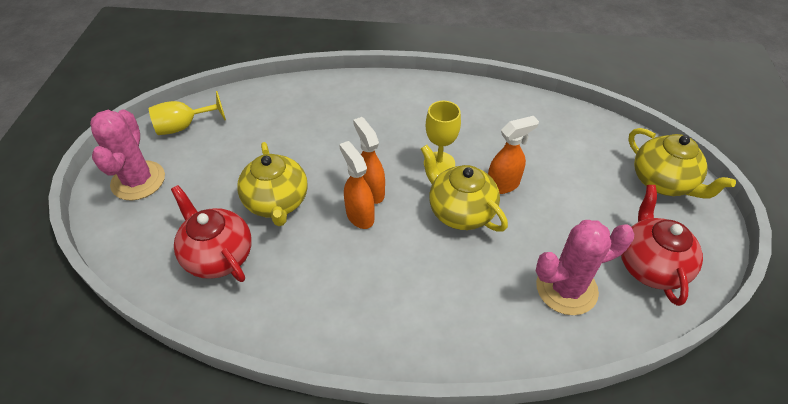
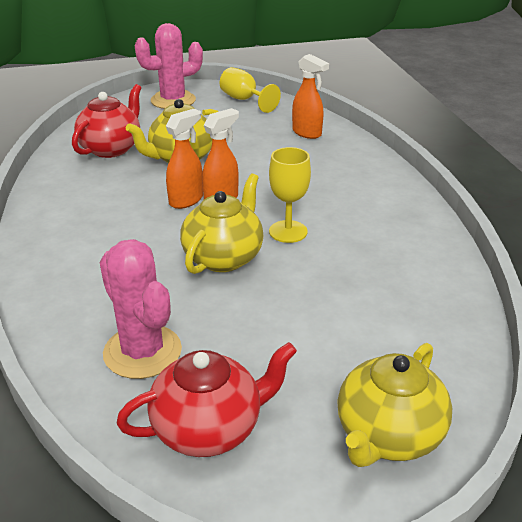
camera: 70 degrees right, 15 degrees down
orange spray bottle [488,116,539,194] -> orange spray bottle moved to [292,54,329,139]

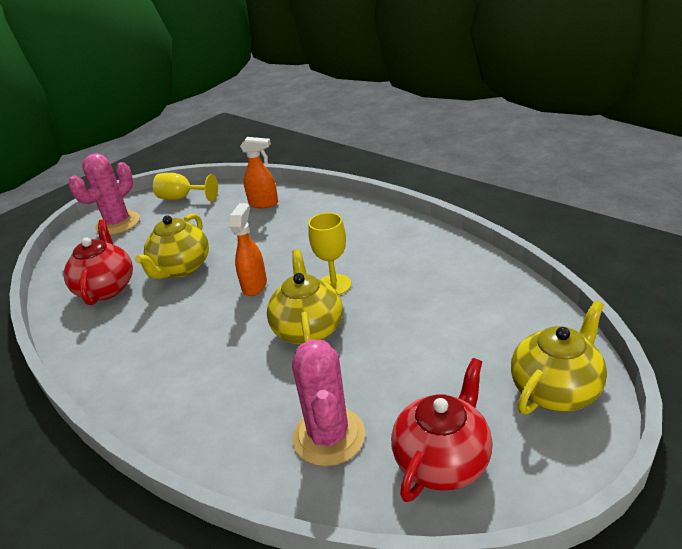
camera: 30 degrees left, 0 degrees up
pink cactus [100,239,182,379] -> pink cactus turned 60 degrees clockwise [292,339,365,466]
orange spray bottle [166,109,203,209] -> none
yellow teapot [337,343,452,467] -> yellow teapot turned 135 degrees counterclockwise [511,300,607,415]

